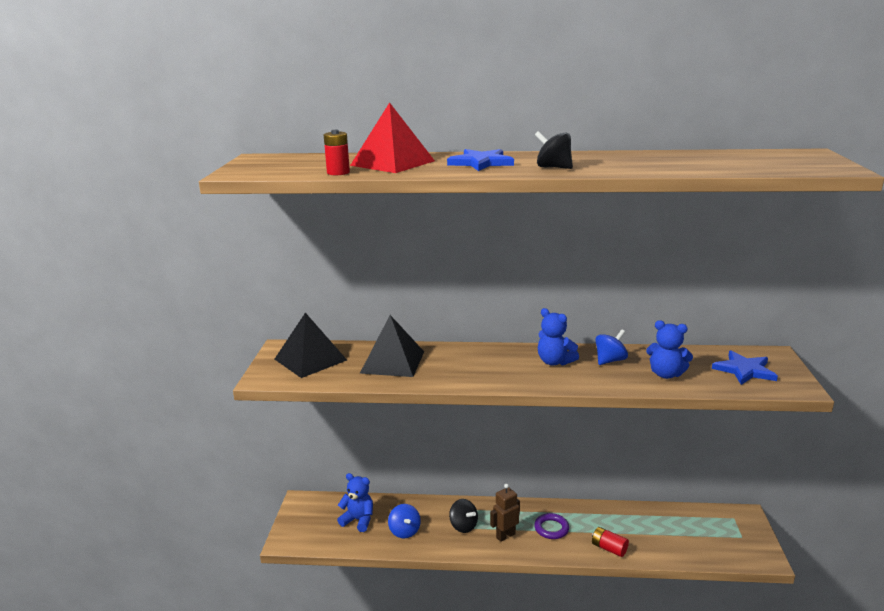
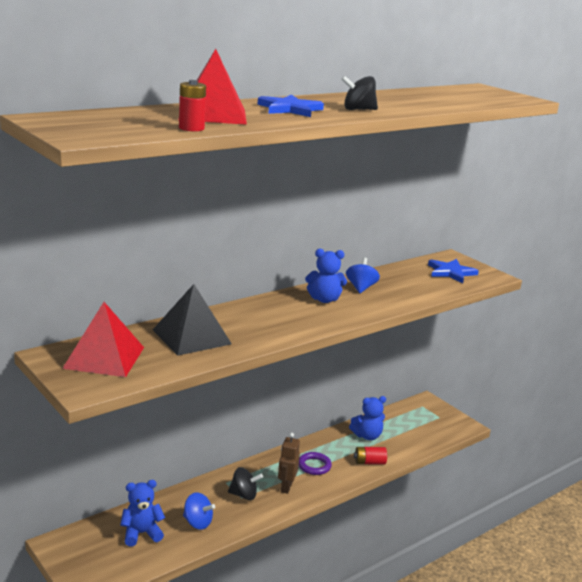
camera: 45 degrees left, 0 degrees up
black pyramid [275,313,347,378] -> red pyramid [62,302,144,377]
blue teddy bear [646,320,693,379] -> blue teddy bear moved to [349,396,386,440]

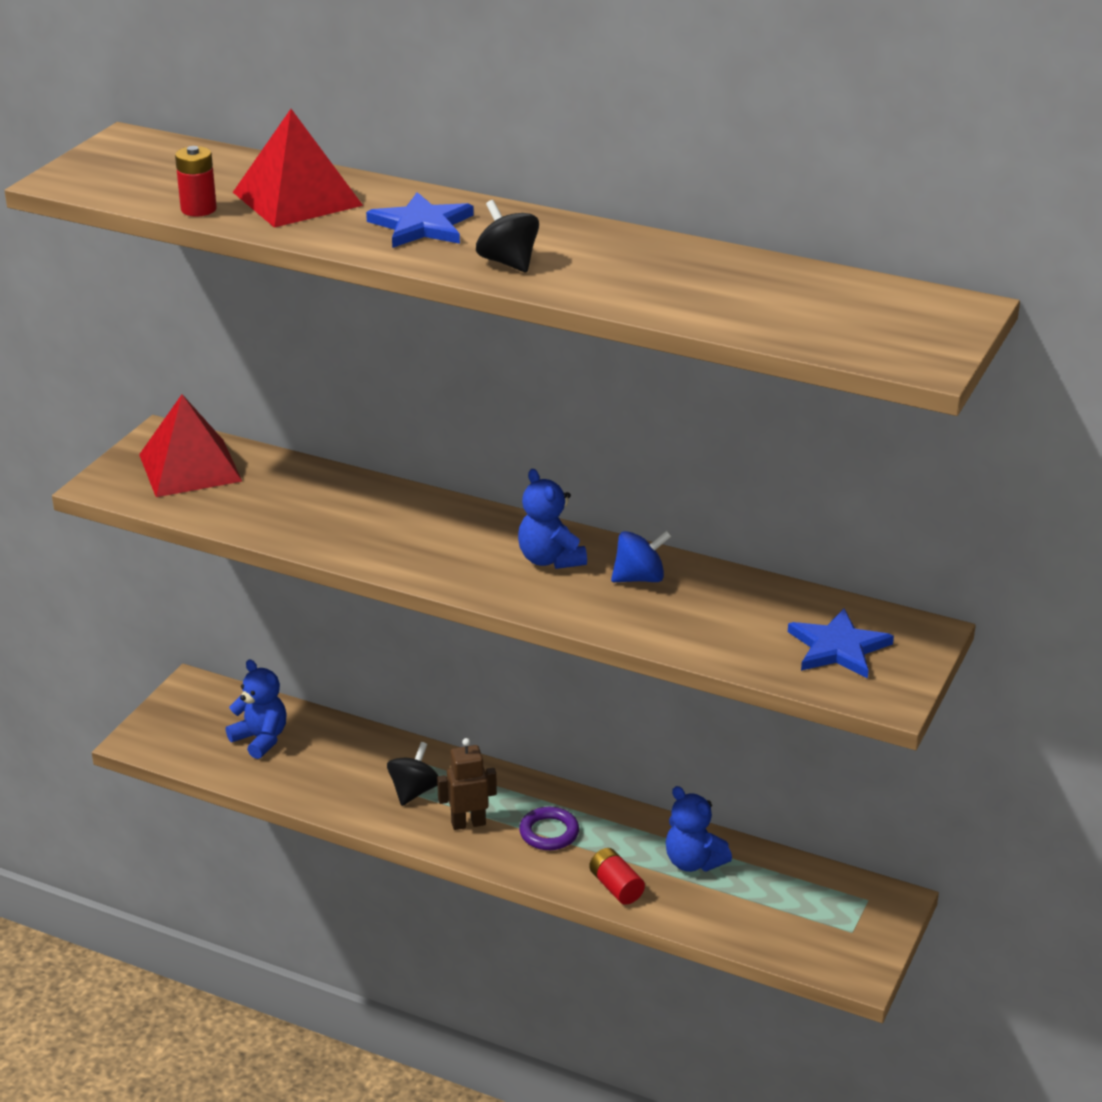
camera: 65 degrees right, 10 degrees up
black pyramid [153,284,232,356] -> none
blue spinning top [183,492,215,530] -> none
black spinning top [228,467,263,500] -> black spinning top turned 135 degrees counterclockwise [387,742,438,806]

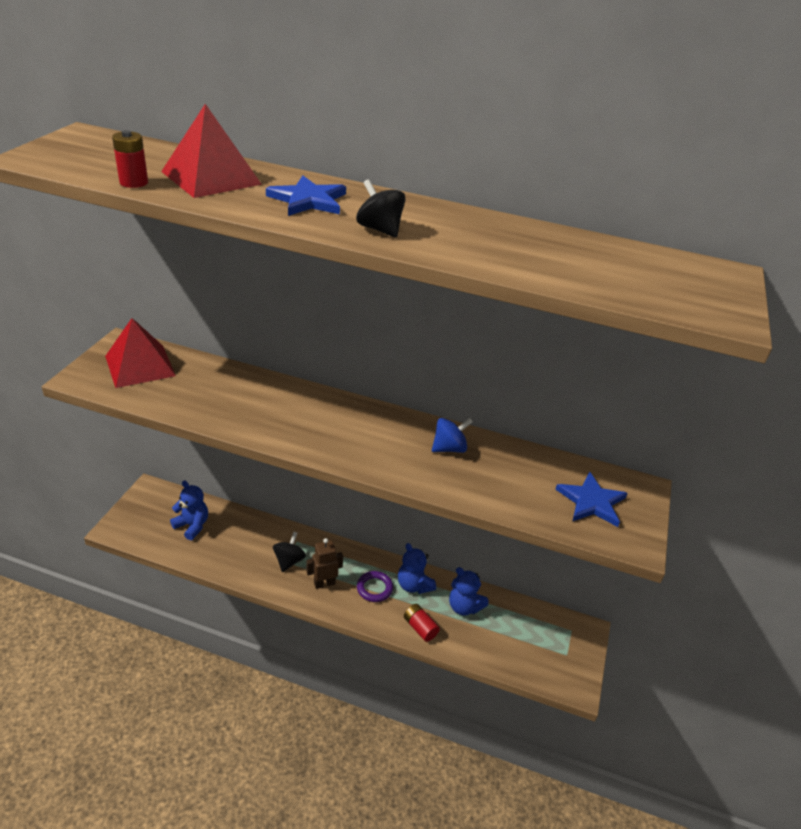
camera: 10 degrees left, 5 degrees up
blue teddy bear [518,469,587,569] -> blue teddy bear moved to [398,543,436,594]

